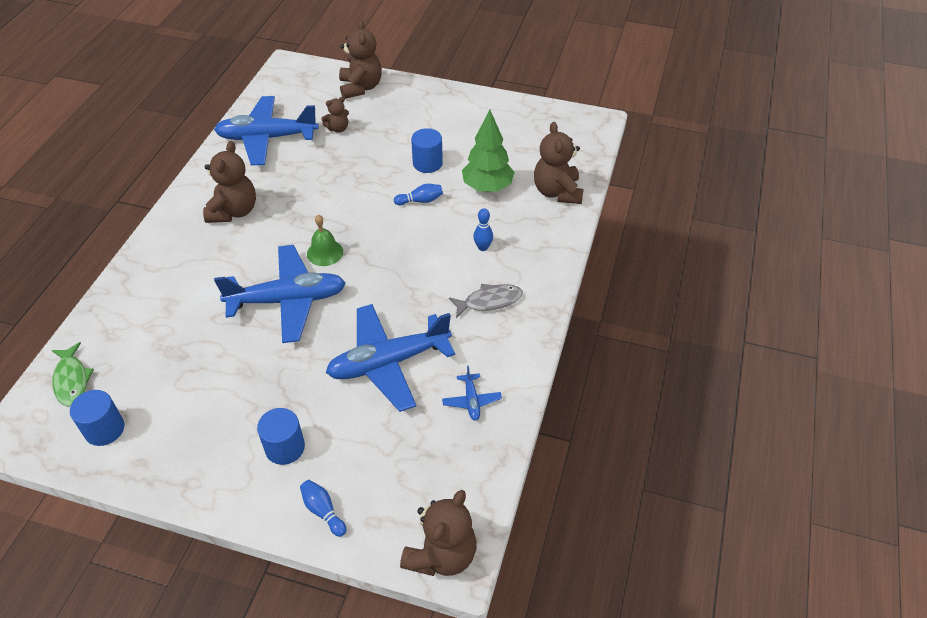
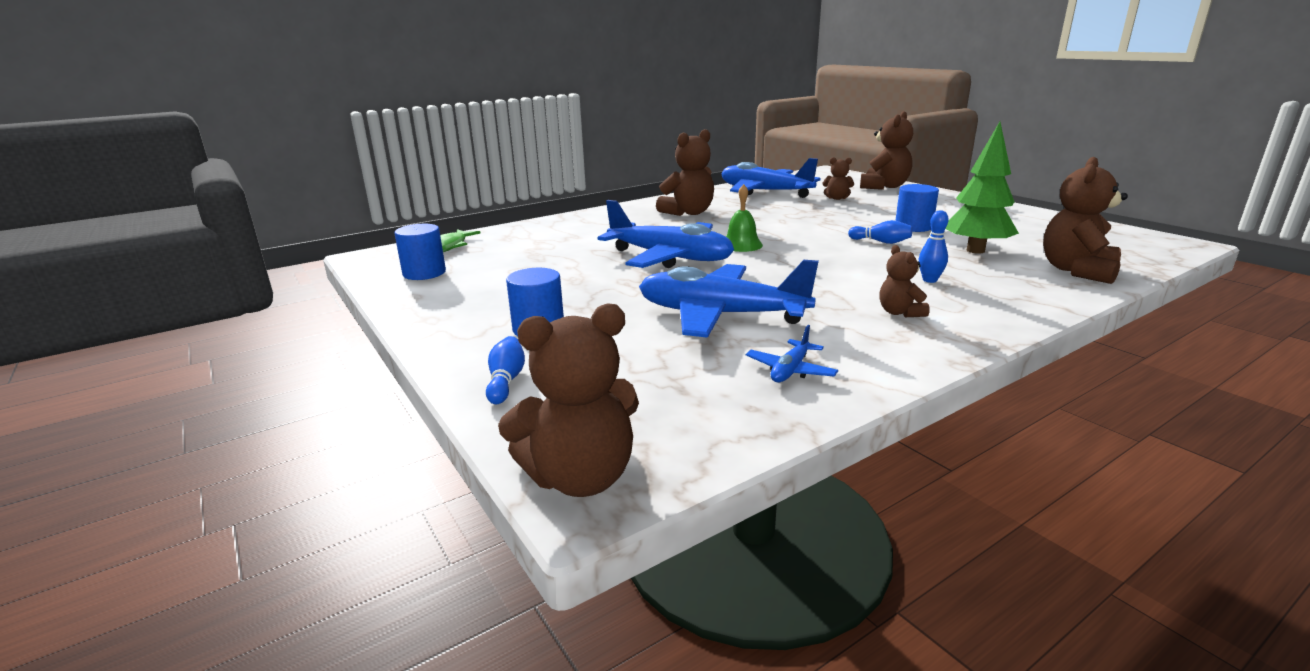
camera: 40 degrees right, 25 degrees down
grey fish [449,284,523,318] -> brown teddy bear [879,245,930,317]

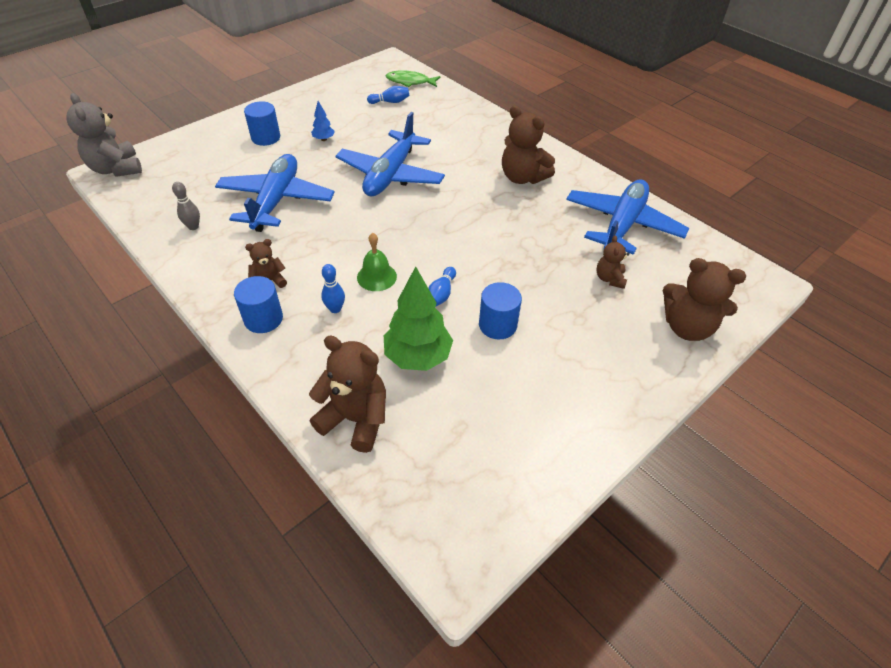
camera: 80 degrees right, 25 degrees up
blue cylinder [394,224,446,280] -> blue cylinder moved to [234,276,283,333]
blue bowling pin [486,336,525,404] -> blue bowling pin moved to [367,86,410,104]
brown teddy bear [498,303,639,497] -> grey teddy bear [66,93,142,177]
green bell [726,184,763,252] -> green bell moved to [357,233,397,291]
blue plane [746,325,838,383] -> grey bowling pin [172,182,200,230]
none -> blue tree [311,101,335,141]

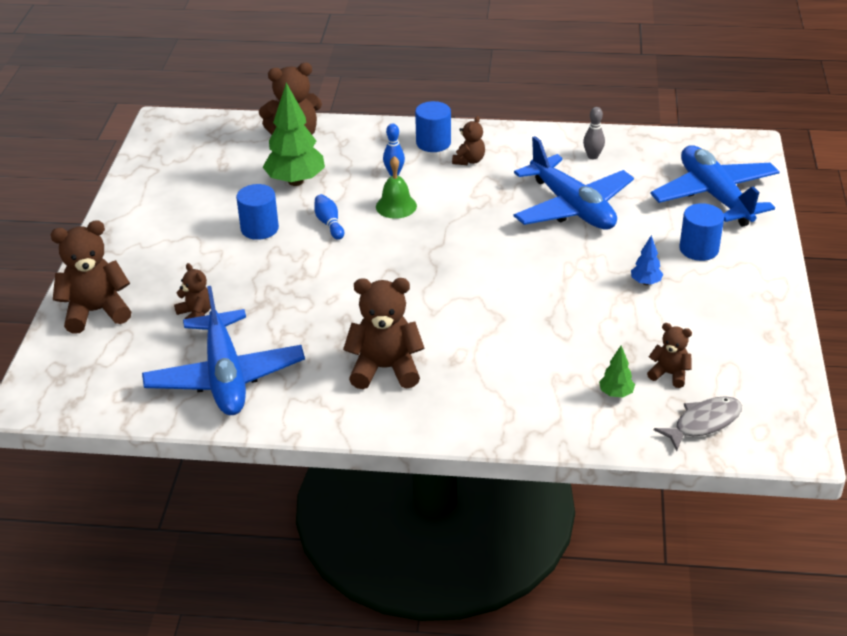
camera: 140 degrees right, 10 degrees down
grey teddy bear [66,93,142,177] -> none
blue plane [336,112,445,196] -> blue plane moved to [650,145,780,227]
blue bowling pin [367,86,410,104] -> brown teddy bear [647,323,692,388]
green fish [386,70,440,87] -> grey fish [654,396,742,451]
none -> green tree [599,345,635,398]

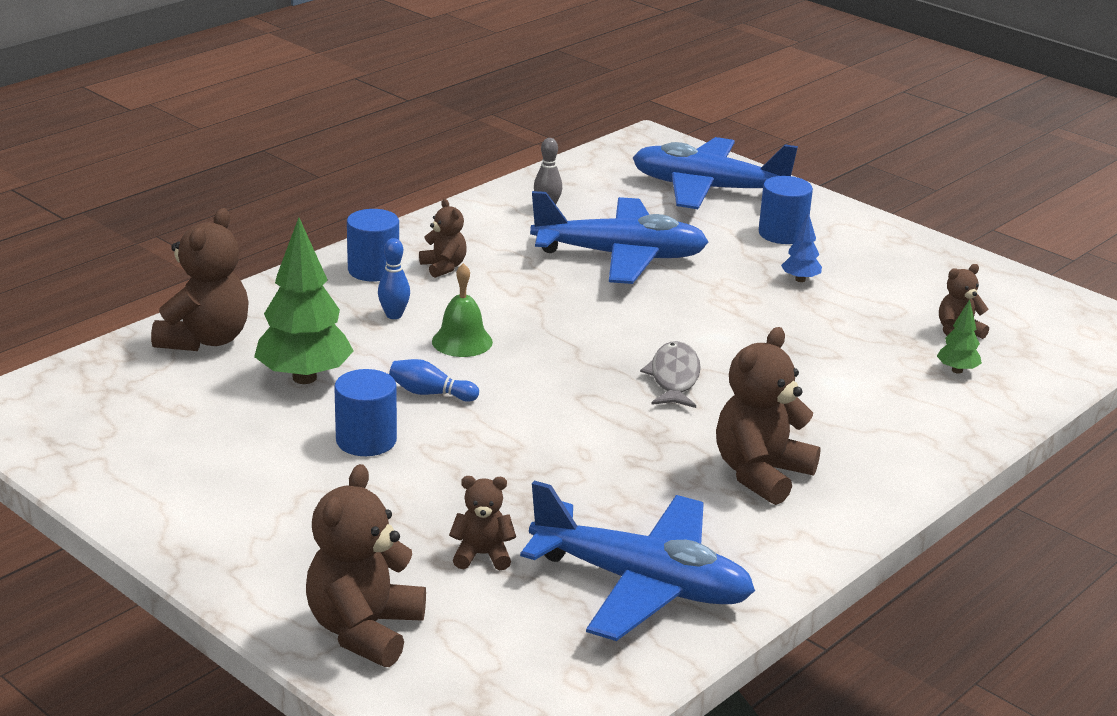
camera: 55 degrees left, 10 degrees down
grey fish [654,396,742,451] -> grey fish moved to [640,341,701,408]

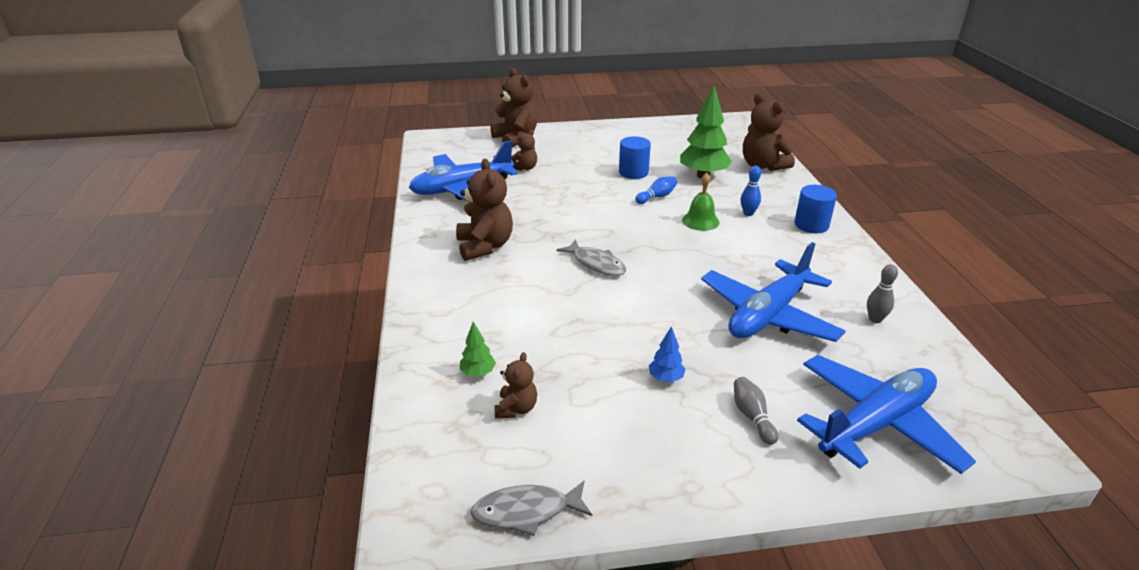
camera: 130 degrees right, 5 degrees up
brown teddy bear [419,199,467,278] -> none
blue cylinder [759,176,813,244] -> grey bowling pin [734,377,778,445]
none -> grey fish [470,481,592,536]

